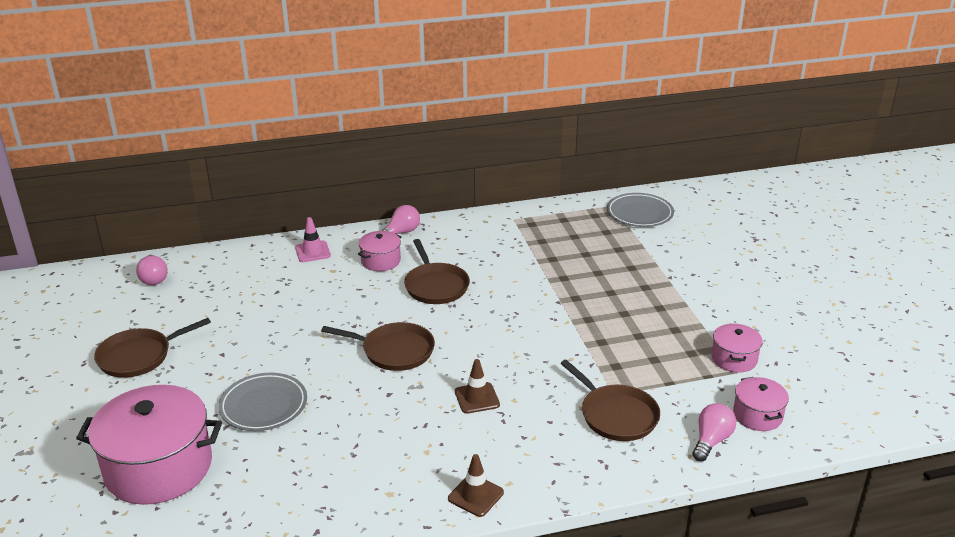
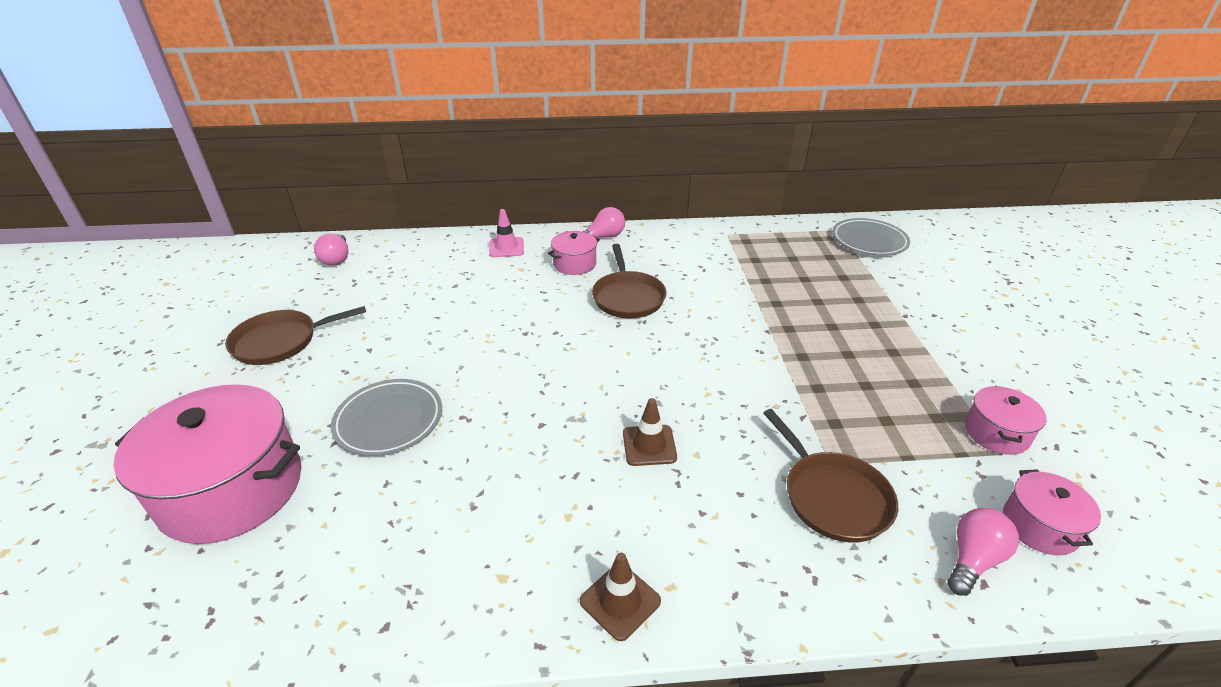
camera: 10 degrees right, 5 degrees up
brown pan [321,322,435,371] -> none

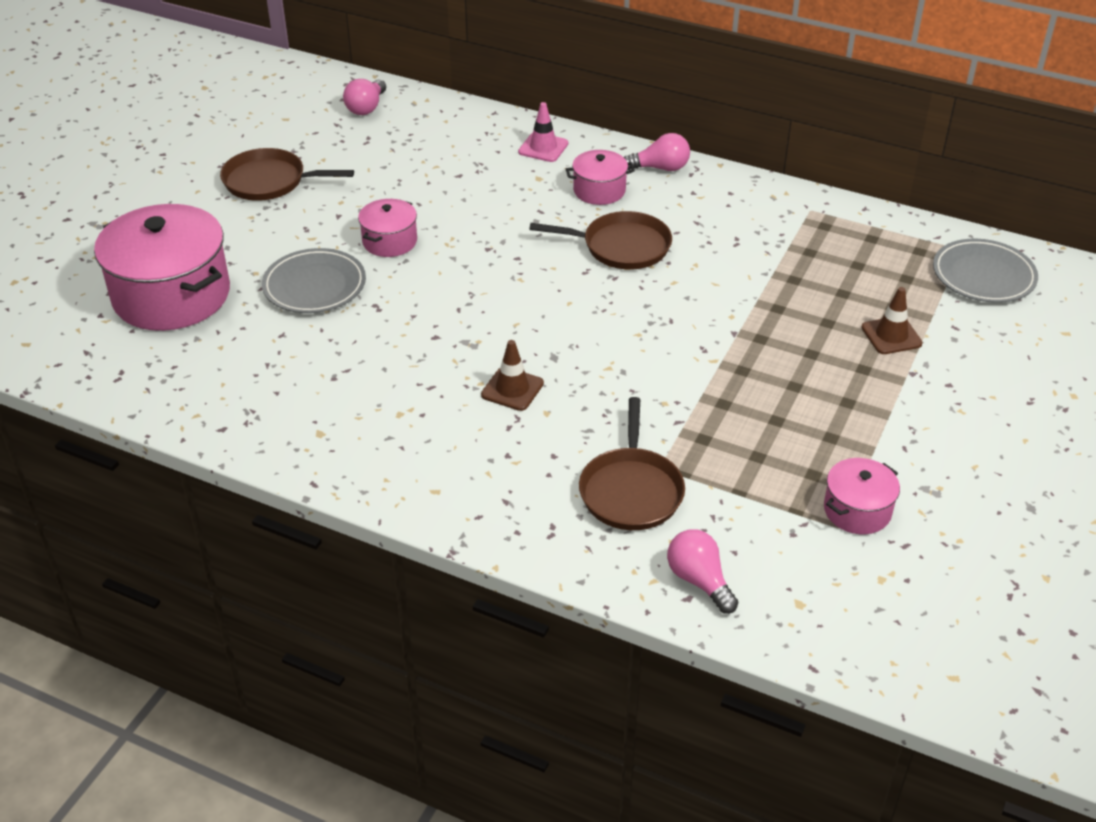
camera: 30 degrees right, 5 degrees up
brown traffic cone [580,553,661,641] -> brown traffic cone moved to [861,287,923,354]
brown pan [592,244,667,319] -> brown pan turned 105 degrees counterclockwise [529,211,672,270]
pink light bulb [947,508,1019,596] -> pink light bulb turned 105 degrees counterclockwise [667,529,738,614]
pink pot [1003,469,1101,555] -> pink pot moved to [358,199,417,257]

